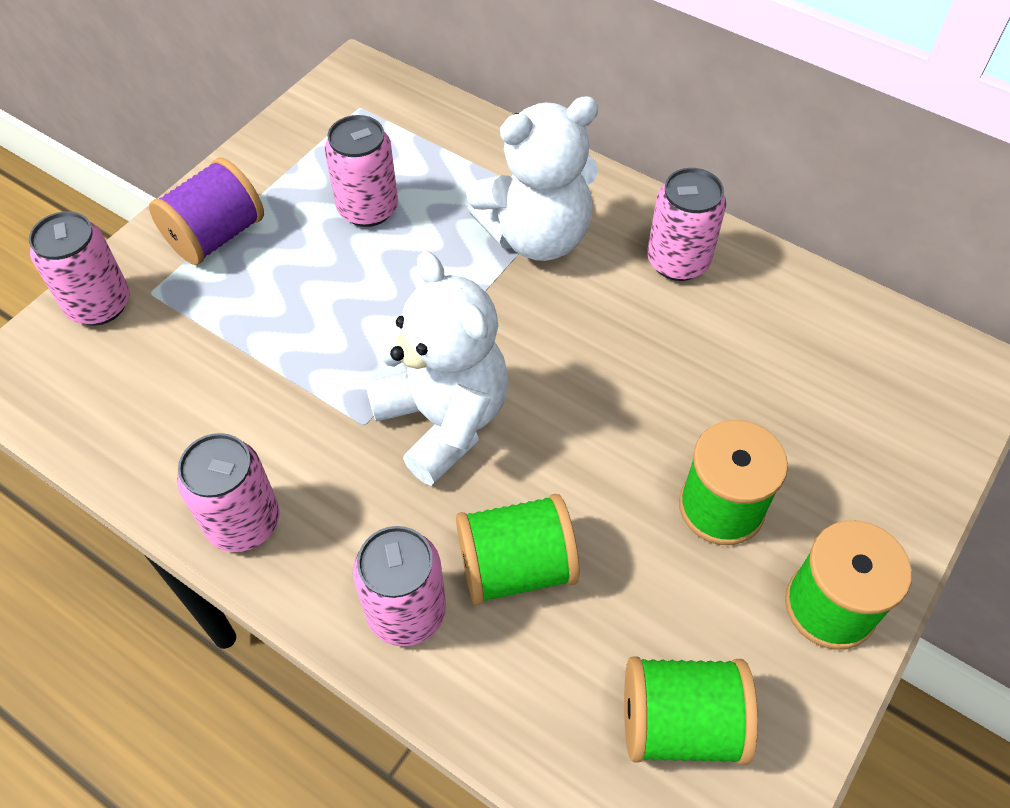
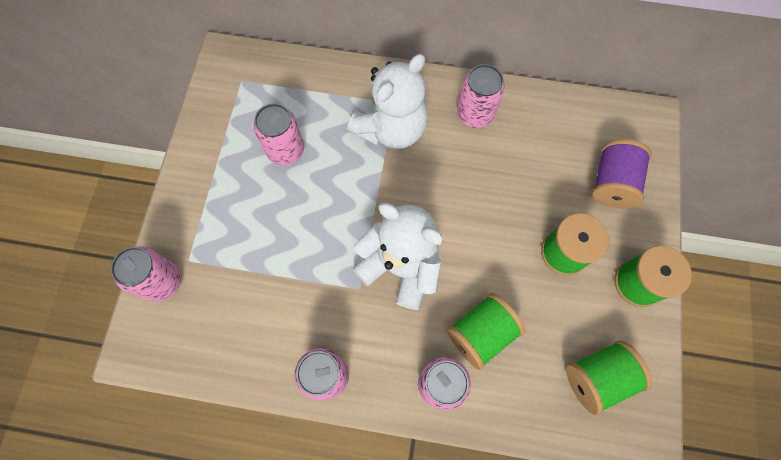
camera: 25 degrees left, 15 degrees up
purple spool [149,157,264,265] -> purple spool moved to [592,139,652,208]

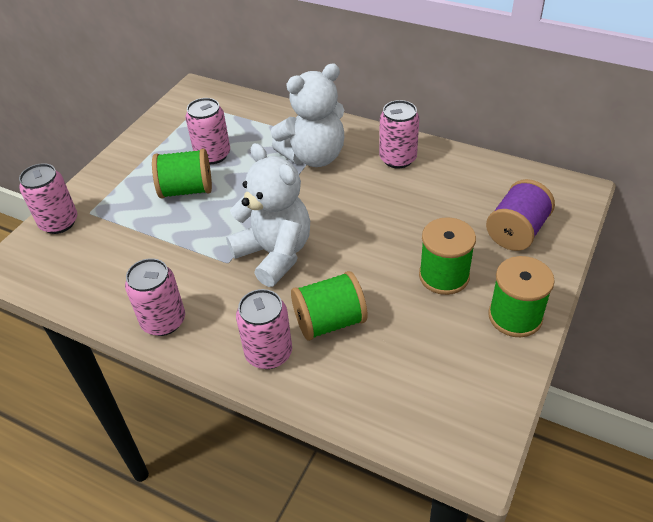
camera: 20 degrees right, 25 degrees down
green spool [566,340,652,415] -> green spool moved to [152,149,212,199]

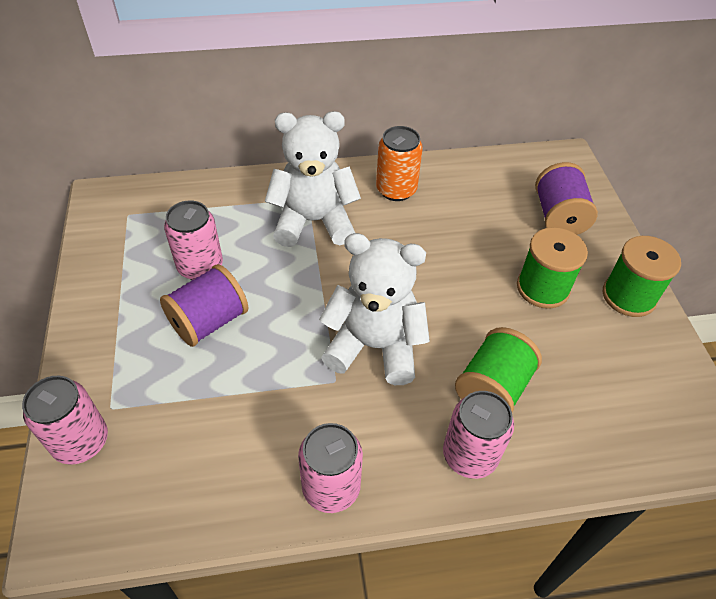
camera: 40 degrees left, 5 degrees up
green spool [152,149,212,199] -> purple spool [160,264,248,347]
white teddy bear [271,63,344,167] -> white teddy bear turned 120 degrees counterclockwise [265,111,361,247]
pink can [379,100,419,169] -> orange can [376,126,423,201]

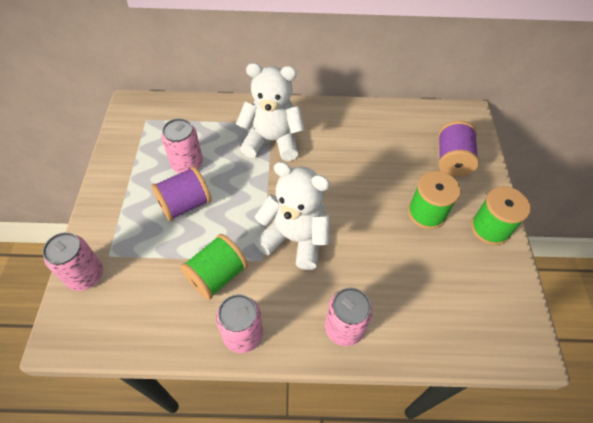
camera: 10 degrees right, 5 degrees up
orange can [376,126,423,201] -> none
green spool [455,327,542,412] -> green spool moved to [180,234,248,300]

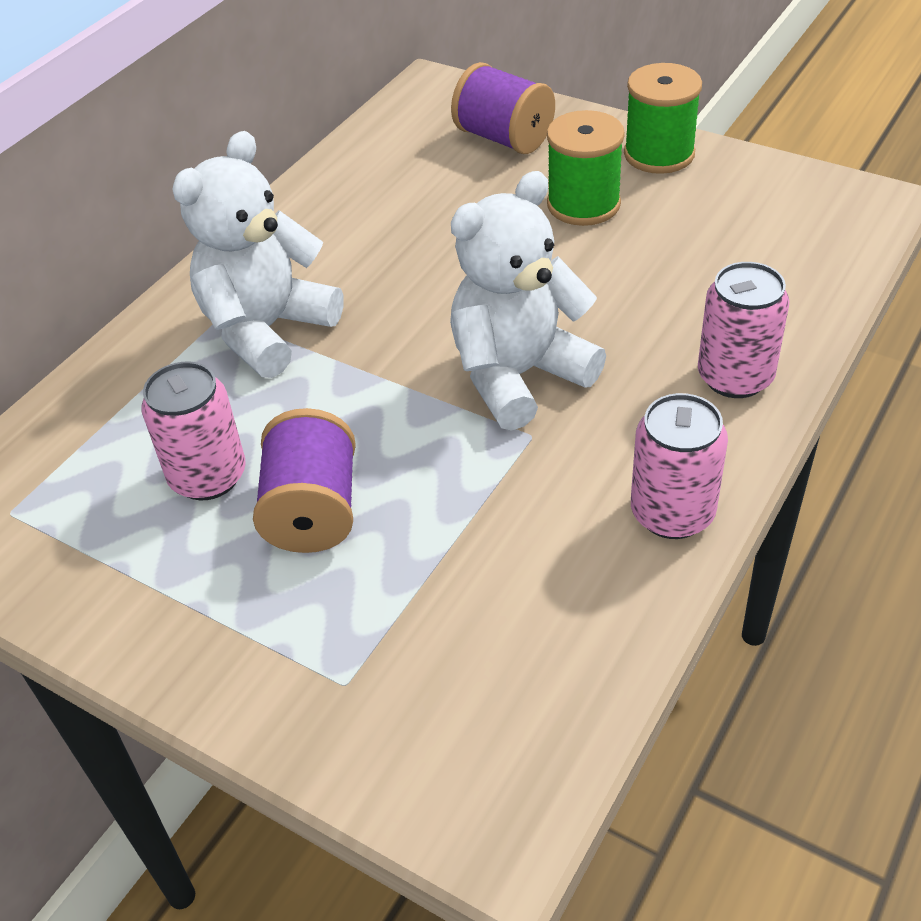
camera: 55 degrees left, 10 degrees down
pink can [42,232,103,291] -> none
green spool [180,234,248,300] -> none

